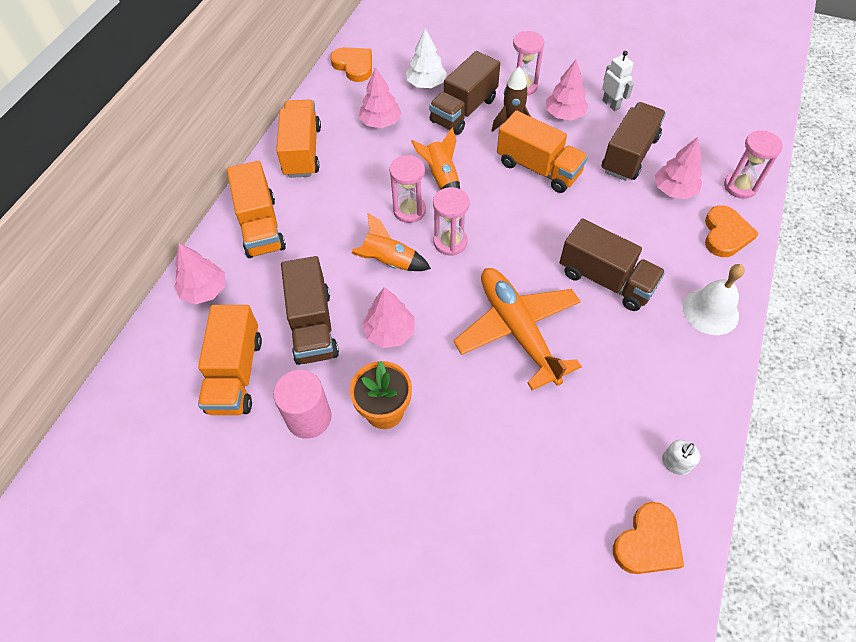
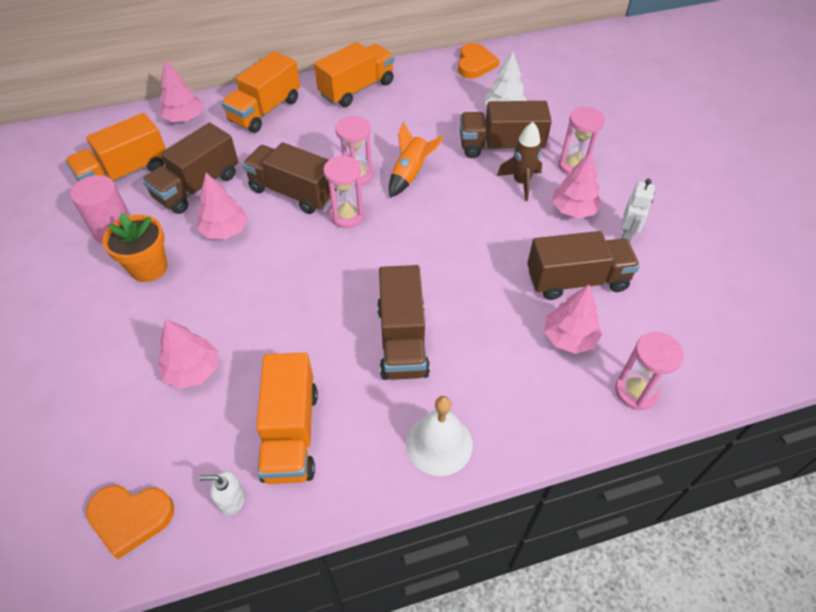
camera: 50 degrees right, 5 degrees down
orange rocket [351,213,431,271] -> brown truck [243,142,337,214]
pink tree [359,67,402,128] -> pink tree moved to [158,319,218,389]
orange plane [453,268,582,390] -> none
orange truck [497,110,588,193] -> orange truck moved to [256,353,318,484]
orange heart [705,205,759,257] -> none

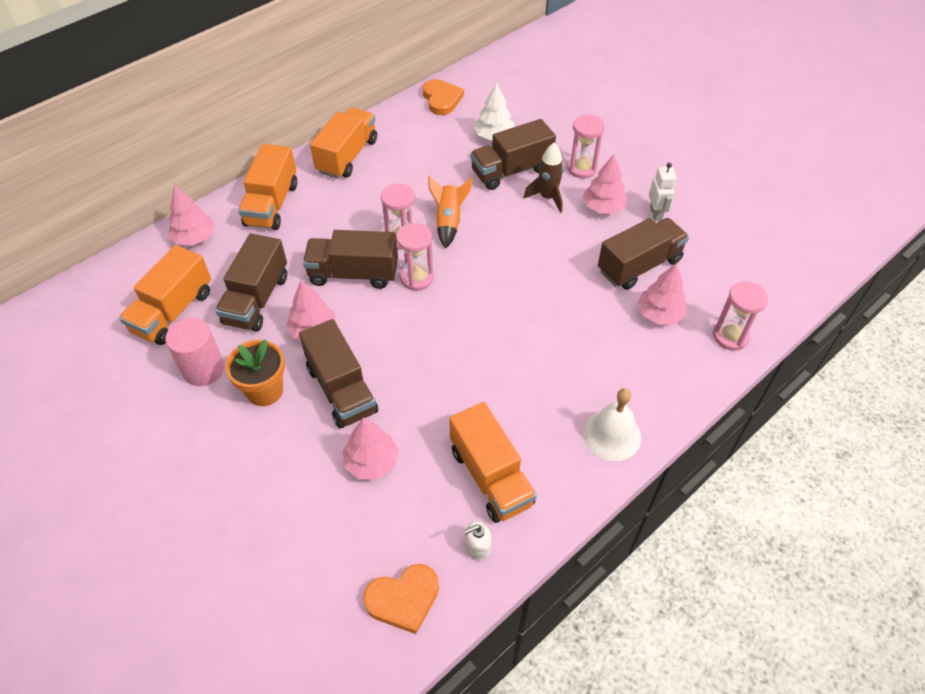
camera: 25 degrees left, 0 degrees up
brown truck [377,265,430,380] -> brown truck moved to [299,319,378,428]

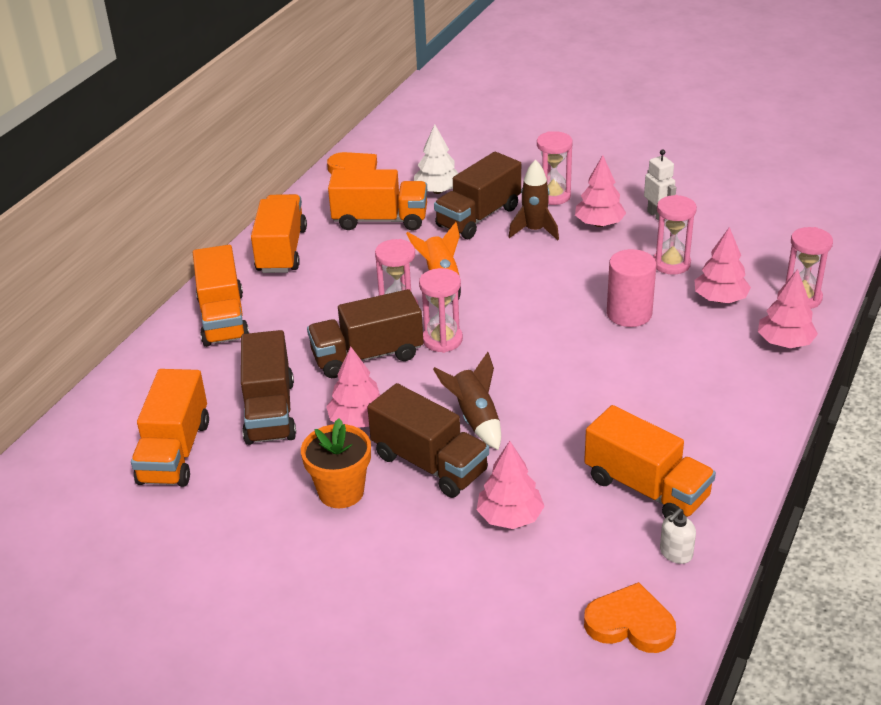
camera: 20 degrees left, 15 degrees down
pink cylinder [165,318,224,386] -> pink cylinder moved to [607,249,656,327]
pink tree [168,185,215,246] -> pink tree moved to [758,269,818,348]
orange heart [363,564,439,634] -> orange heart turned 120 degrees counterclockwise [584,582,676,653]
white bell [583,388,641,461] -> none
brown truck [598,218,689,290] -> pink hourglass [653,195,697,275]
none -> orange truck [328,169,427,231]
none -> brown rocket [433,352,501,450]

